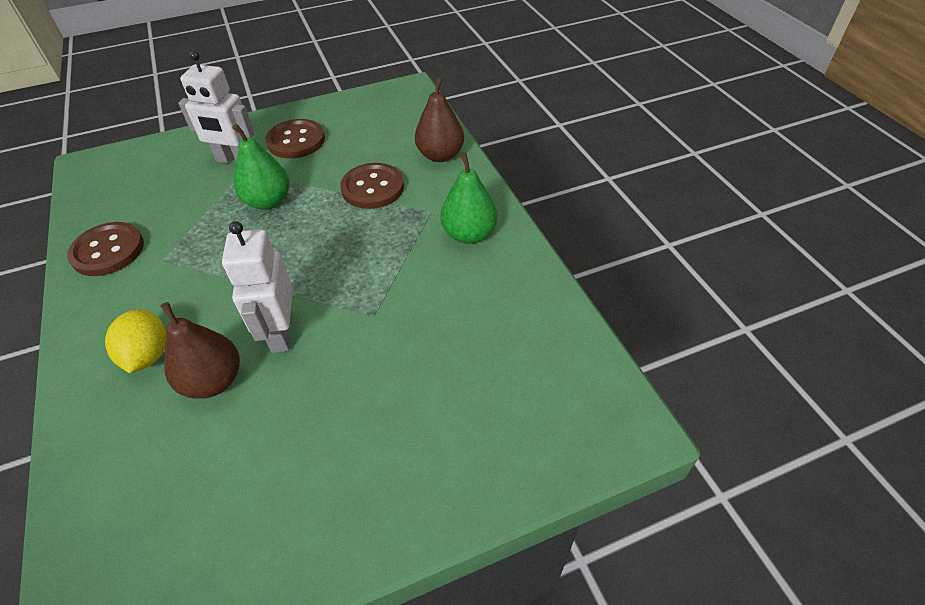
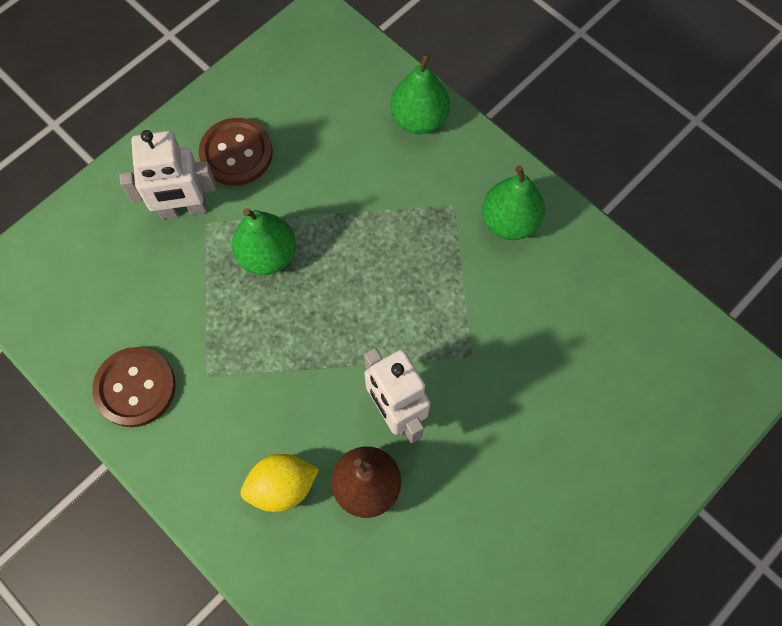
camera: 25 degrees left, 20 degrees up
yellow lemon [105,309,167,373] -> yellow lemon turned 75 degrees counterclockwise [241,454,319,512]
brown button [340,163,404,209] -> none
brown pear [415,76,464,162] -> green pear [390,52,450,134]

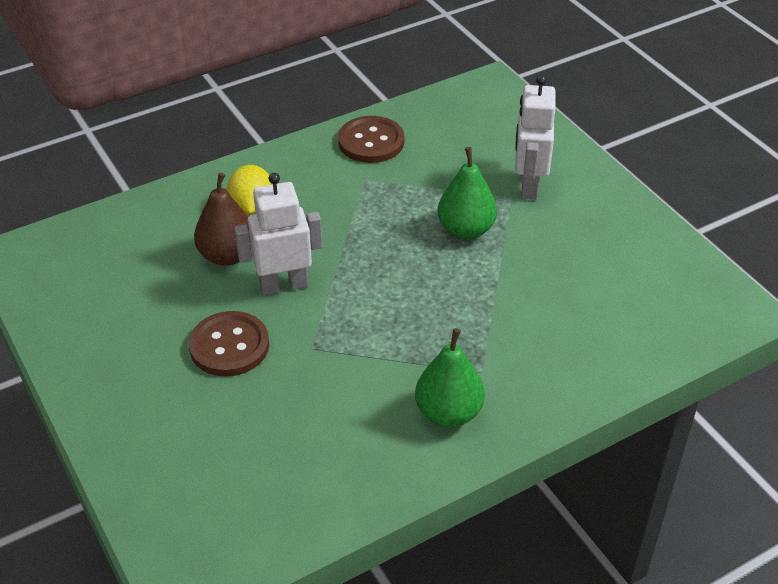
camera: 105 degrees right, 25 degrees down
brown button [199,118,273,186] -> brown button moved to [189,311,269,377]
green pear [390,52,450,134] -> none

